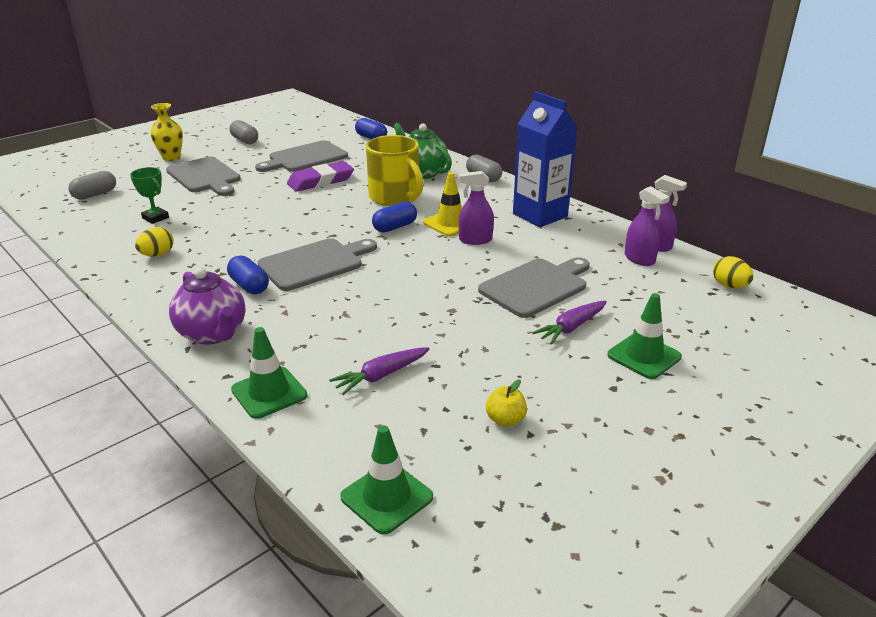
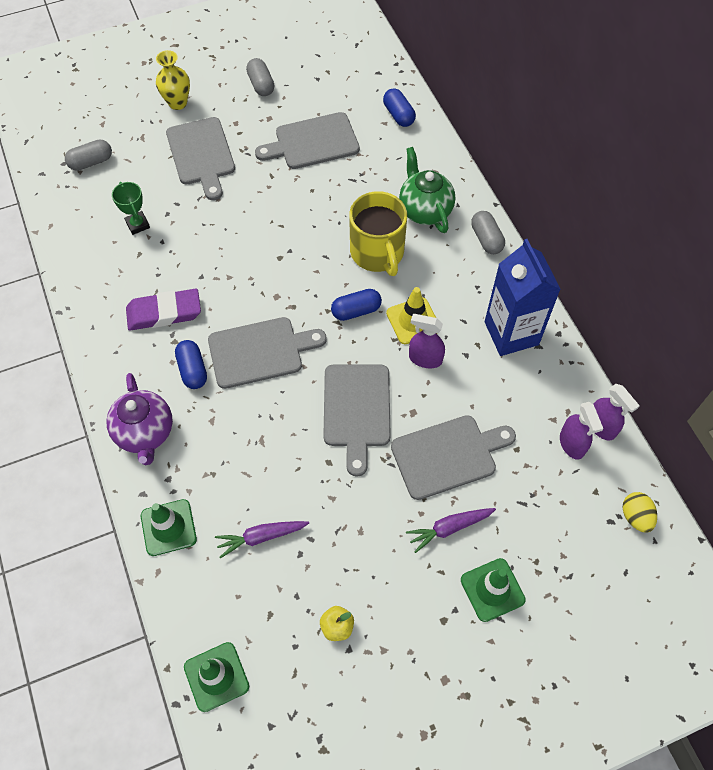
camera: 20 degrees right, 30 degrees up
yellow egg [135,227,174,257] -> none
purple eraser [287,161,354,192] -> purple eraser moved to [126,289,201,331]
none -> grey cutting board [323,365,391,477]

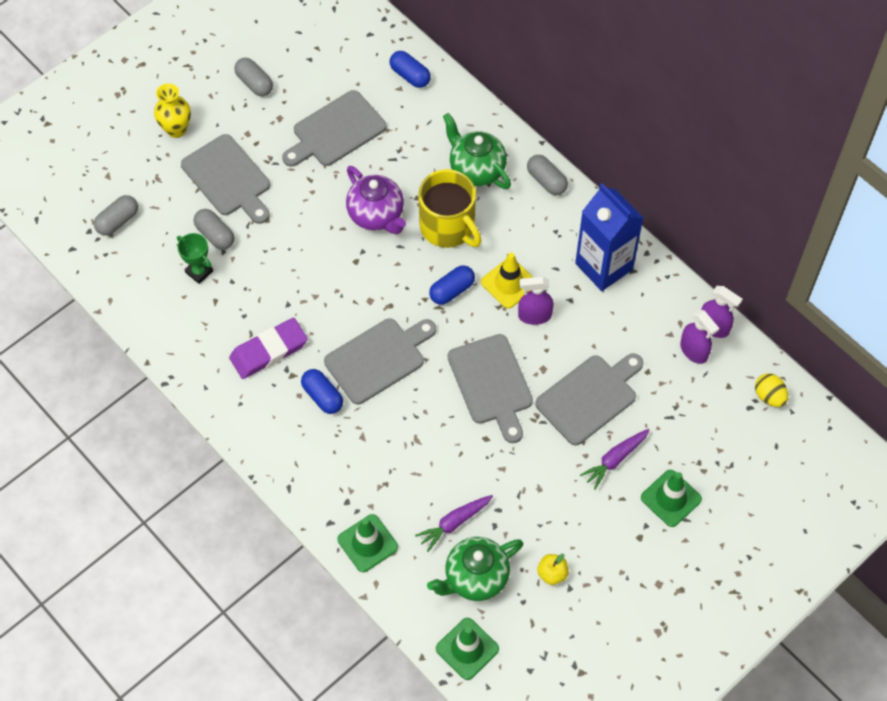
camera: 20 degrees left, 0 degrees up
purple teapot [107,373,173,465] -> purple teapot moved to [346,166,406,234]
none -> grey capsule [194,209,234,250]
none -> green teapot [427,537,523,601]

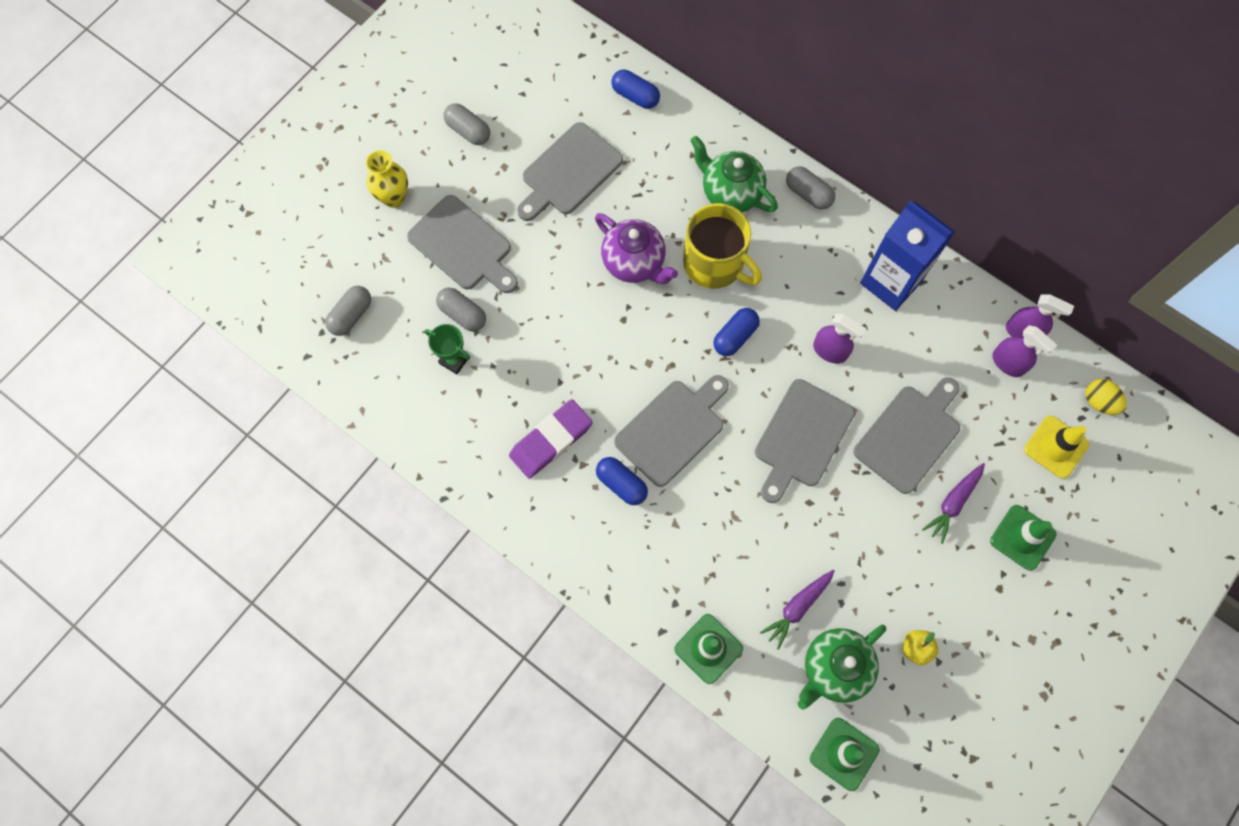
camera: 10 degrees left, 10 degrees up
grey cutting board [448,334,533,443] -> grey cutting board turned 60 degrees clockwise [755,379,855,503]
yellow traffic cone [481,252,533,309] -> yellow traffic cone moved to [1024,416,1089,479]
purple spray bottle [518,277,554,325] -> purple spray bottle turned 135 degrees counterclockwise [813,314,867,364]

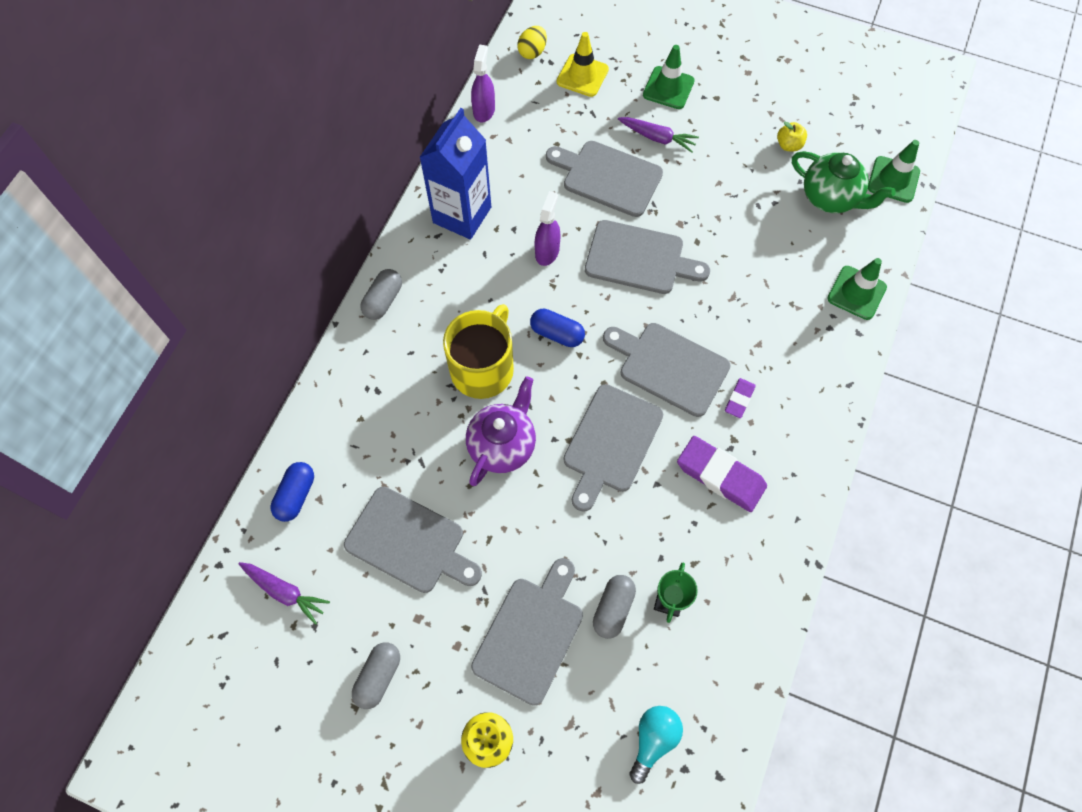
camera: 105 degrees left, 5 degrees down
grey capsule [325,286,371,336] -> turquoise light bulb [629,706,683,784]
blue capsule [596,457,648,505] -> purple eraser [725,378,756,418]
green teapot [690,136,778,212] -> none
purple carrot [760,570,834,650] -> purple carrot moved to [238,562,330,625]
purple spray bottle [992,325,1057,377] -> none
none -> grey cutting board [563,384,663,512]

